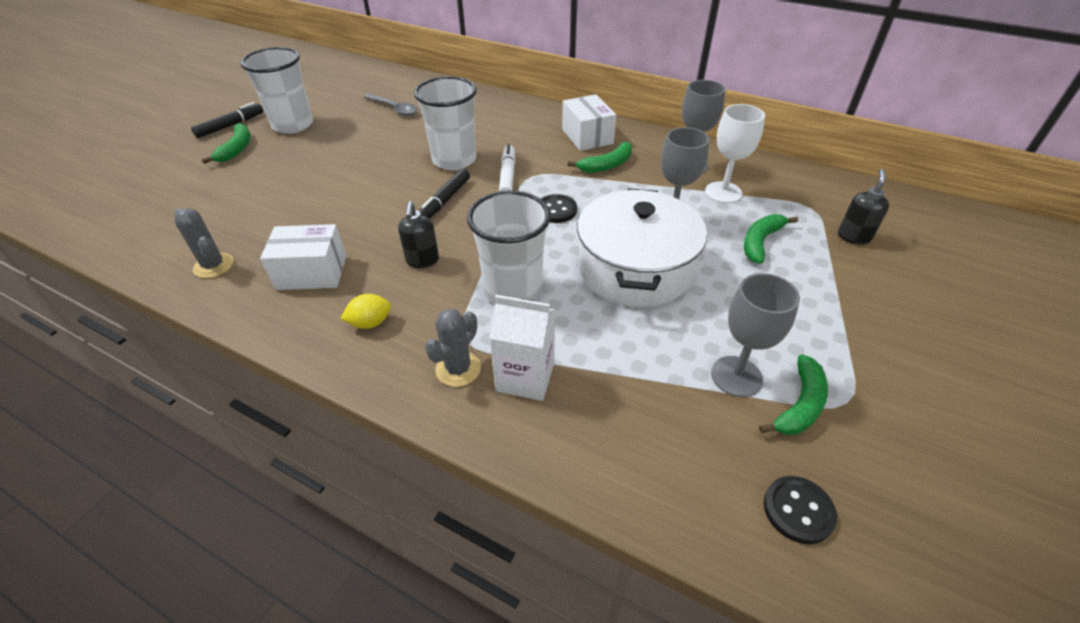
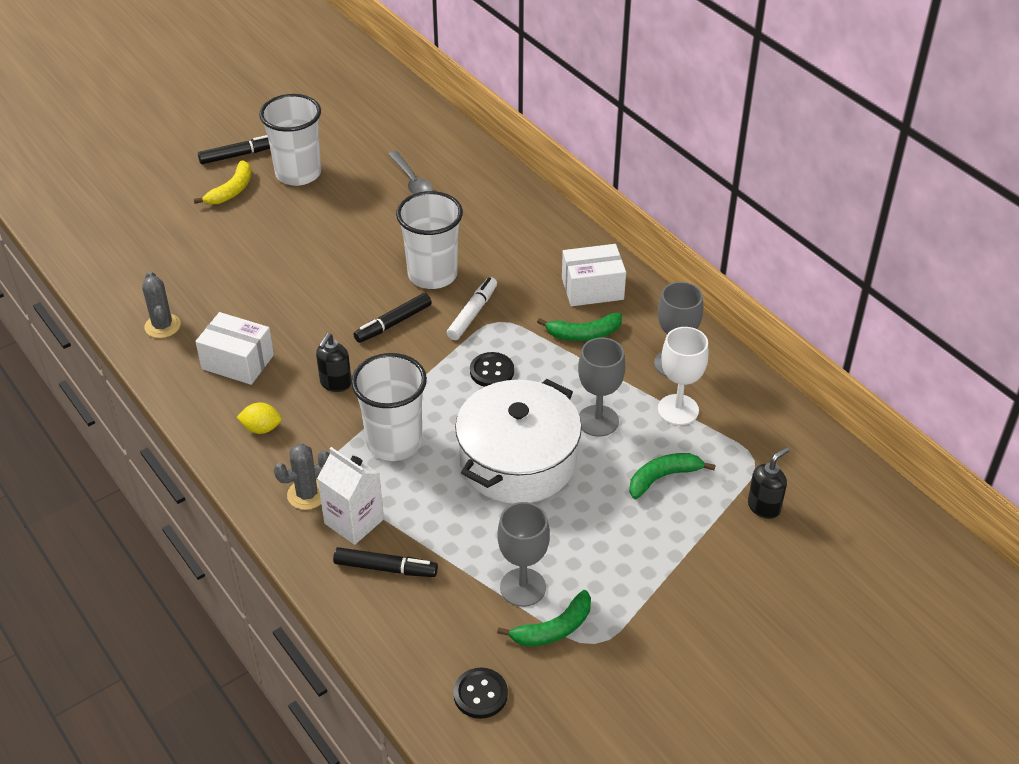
camera: 25 degrees right, 0 degrees up
green banana [202,123,251,164] -> yellow banana [194,161,252,204]
white box [562,94,616,151] -> white box turned 75 degrees clockwise [562,244,626,306]
none -> black marker [333,547,438,577]

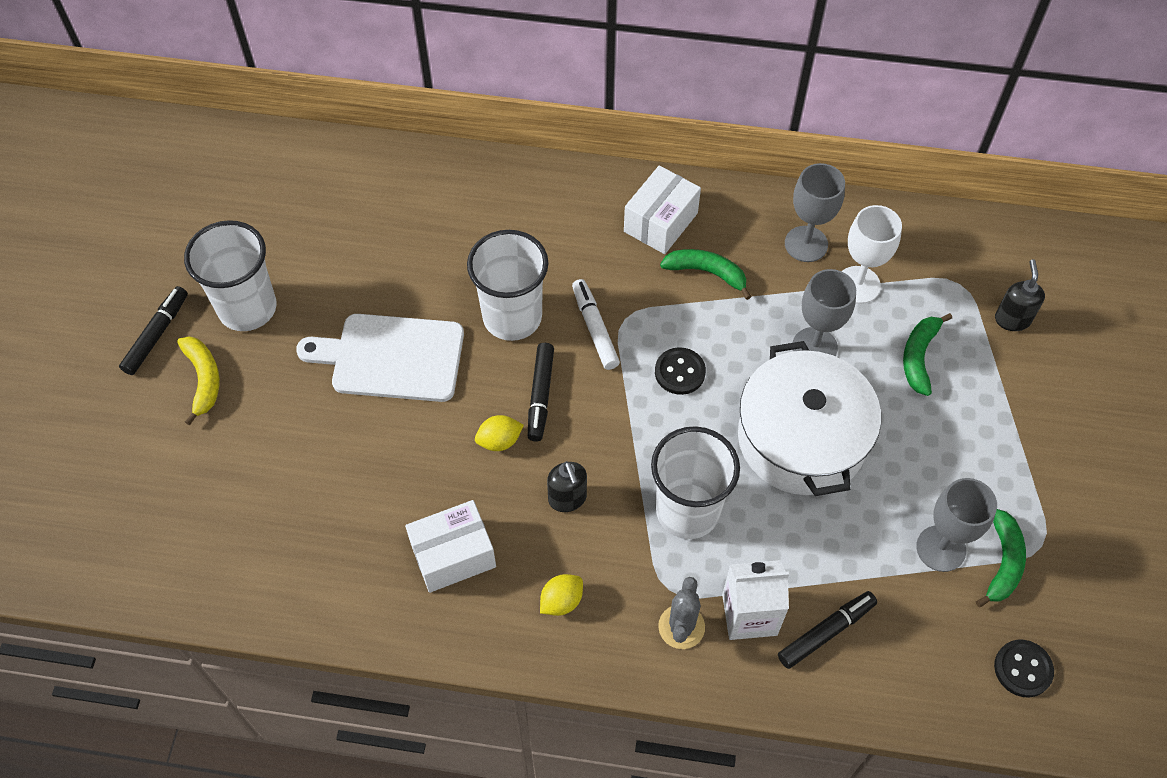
camera: 45 degrees left, 15 degrees up
grey cactus [142,271,181,338] -> none
grey spoon [388,151,433,194] -> none
green banana [537,313,622,341] -> green banana turned 105 degrees counterclockwise [660,249,751,300]
none -> white cutting board [296,314,464,402]
none -> yellow lemon [475,415,524,451]

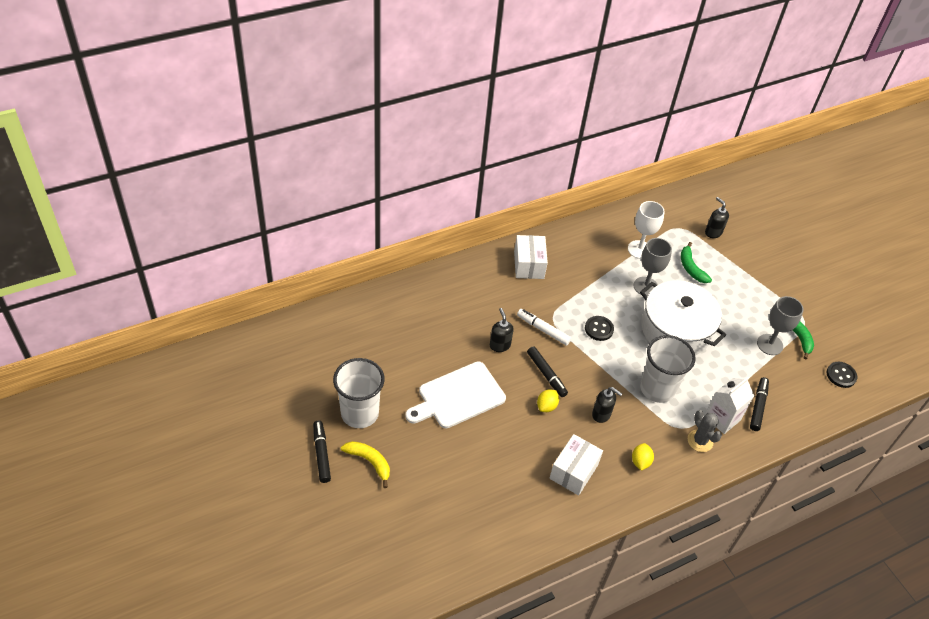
camera: 40 degrees left, 10 degrees down
white cup [467,230,549,341] -> black soap dispenser [490,308,514,352]
green banana [660,249,751,300] -> none
grey goblet [785,163,845,262] -> none

